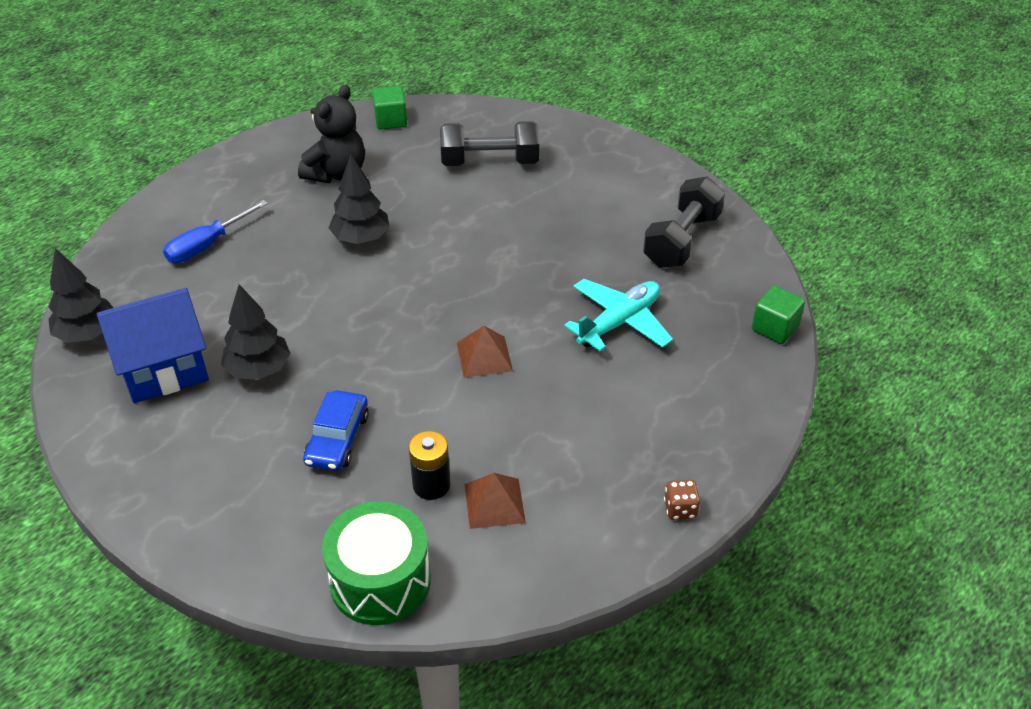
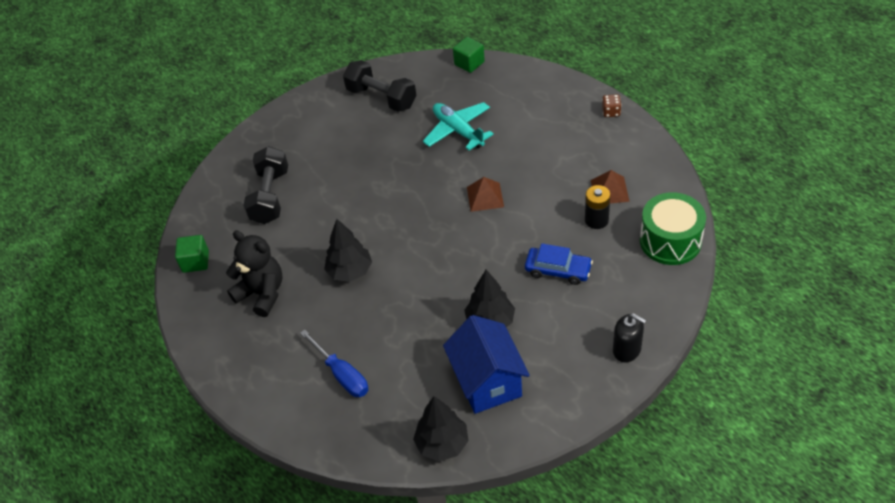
camera: 80 degrees left, 5 degrees up
none -> black soap dispenser [613,313,646,362]

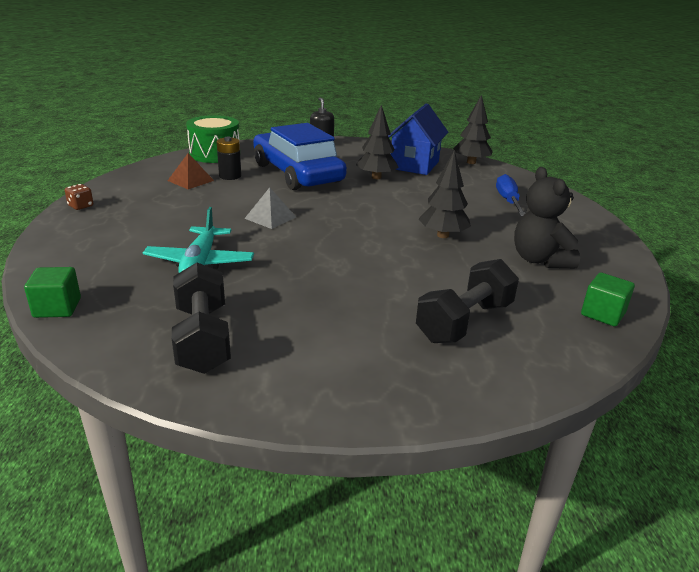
camera: 145 degrees left, 20 degrees down
brown pyramid [467,177,504,212] -> grey pyramid [244,187,296,229]
blue car [525,243,593,285] -> blue car [253,123,347,190], size x2.11

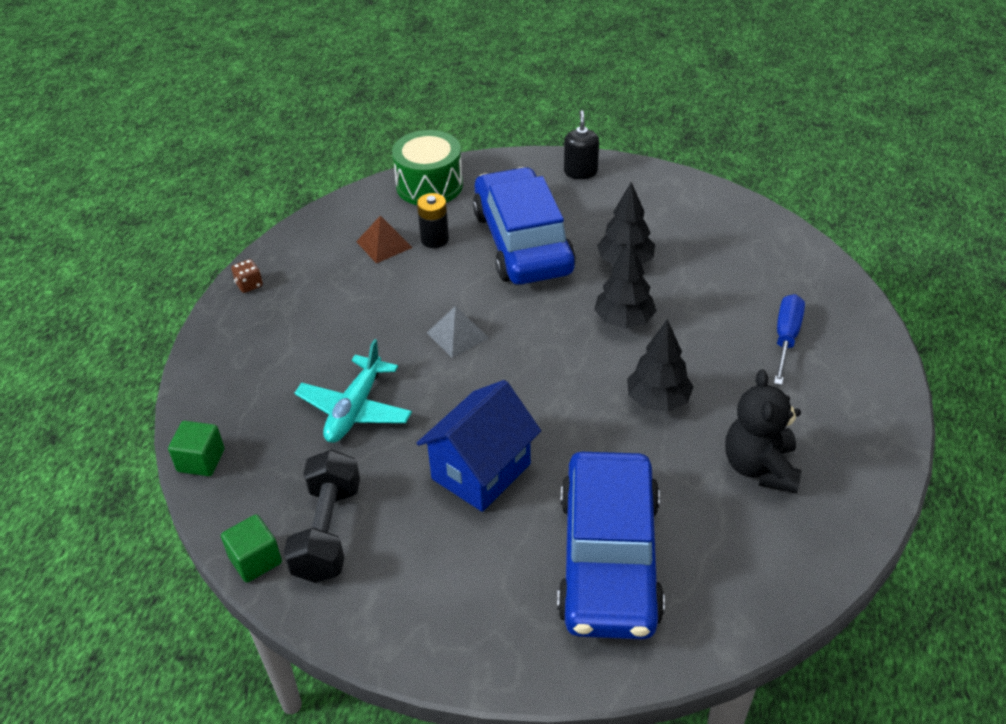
camera: 20 degrees right, 15 degrees up
blue house [388,104,448,175] -> blue house moved to [416,380,541,512]
black dumbbell [416,259,519,343] -> blue car [557,452,665,640]
black tree [453,95,493,164] -> black tree moved to [594,240,656,328]
green cube [581,272,635,326] -> green cube moved to [221,514,282,583]

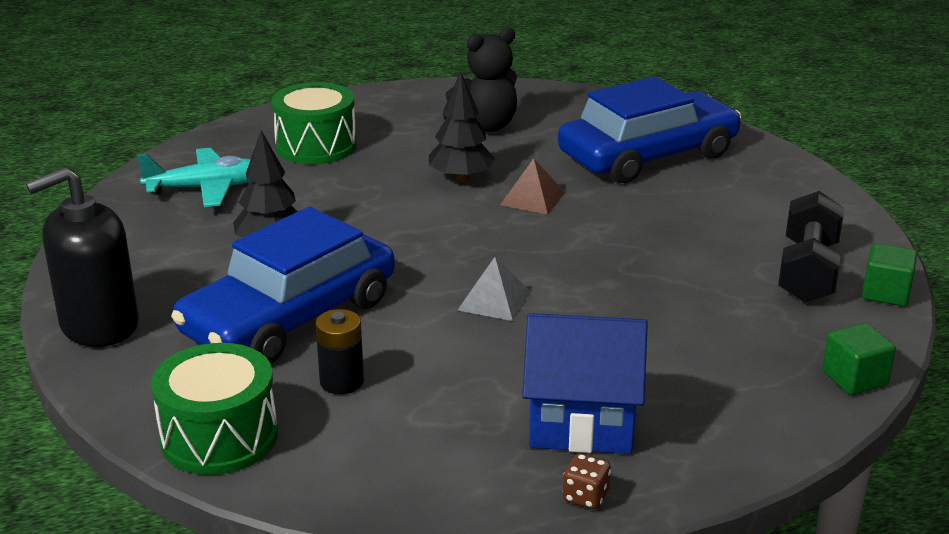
camera: 125 degrees left, 15 degrees down
black dumbbell [283,449,360,583] -> black dumbbell turned 45 degrees counterclockwise [778,191,844,303]
turquoise plane [295,339,412,443] -> turquoise plane moved to [137,148,251,207]
brown pyramid [356,216,412,263] -> brown pyramid moved to [500,158,565,215]
blue house [416,380,541,512] -> blue house moved to [522,313,648,454]
black soap dispenser [564,110,599,179] -> black soap dispenser [26,167,139,347], size x1.79
black tree [594,240,656,328] -> none
blue screwdriver [774,294,805,385] -> green drum [272,82,357,164]

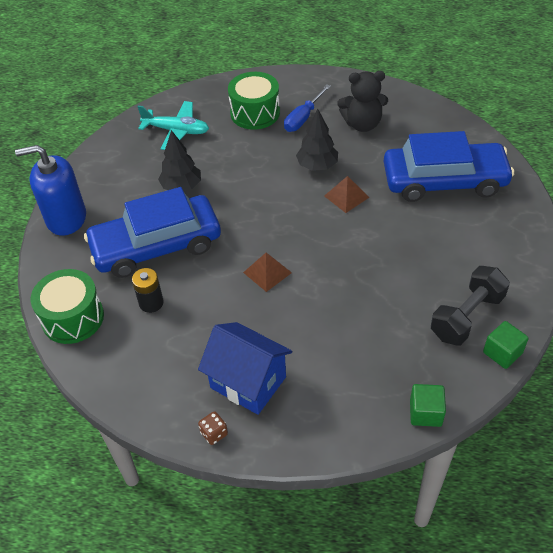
camera: 30 degrees right, 20 degrees up
black soap dispenser [26,167,139,347] -> blue soap dispenser [15,145,86,236]
grey pyramid [458,257,531,321] -> brown pyramid [243,253,292,292]
none -> blue screwdriver [284,85,331,132]

